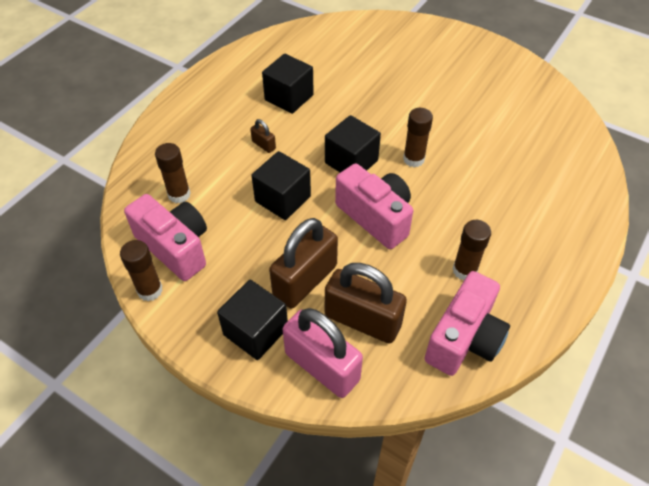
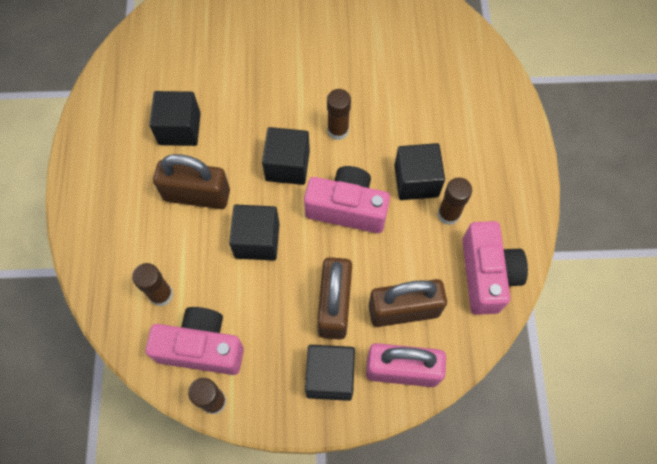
camera: 35 degrees left, 15 degrees up
brown padlock [250,119,276,153] -> brown padlock [153,154,230,209], size x2.33
none -> black cube [394,143,445,200]

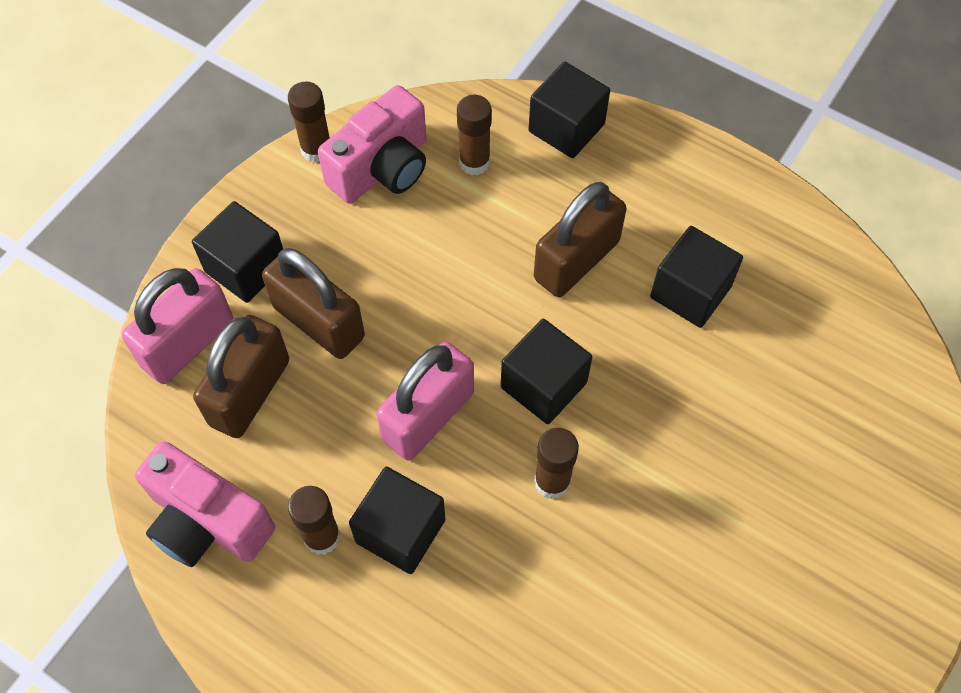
camera: 125 degrees right, 5 degrees down
black cube [229,205,280,261] -> black cube moved to [529,62,610,158]
pink camera [304,166,390,233] -> pink padlock [376,342,474,461]

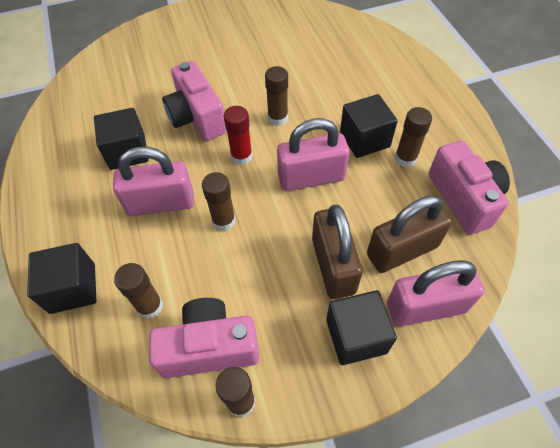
camera: 140 degrees left, 5 degrees down
black cube [501,319,592,424] -> red glue stick [224,106,252,165]
brown padlock [534,182,627,297] -> pink padlock [113,147,194,216]
none -> pink camera [162,61,227,141]
none -> brown glue stick [202,172,236,231]

